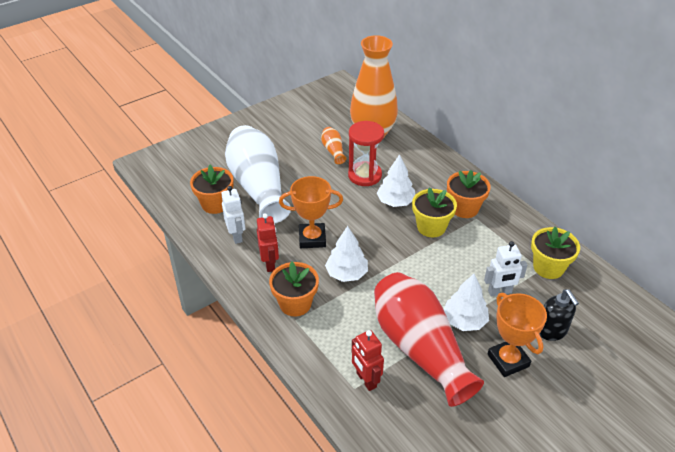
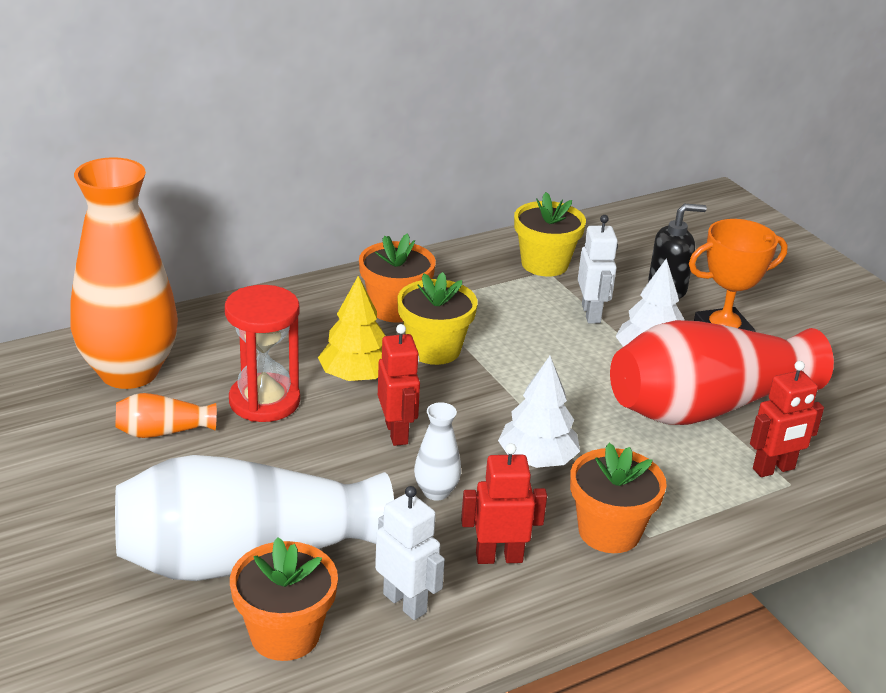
camera: 85 degrees left, 10 degrees down
white robot [222,186,245,244] -> white robot turned 60 degrees clockwise [375,486,445,620]
orange trophy [279,176,343,248] -> white vase [414,402,461,501]
white tree [377,154,415,207] -> yellow tree [318,276,385,381]
none -> red robot [378,324,420,446]

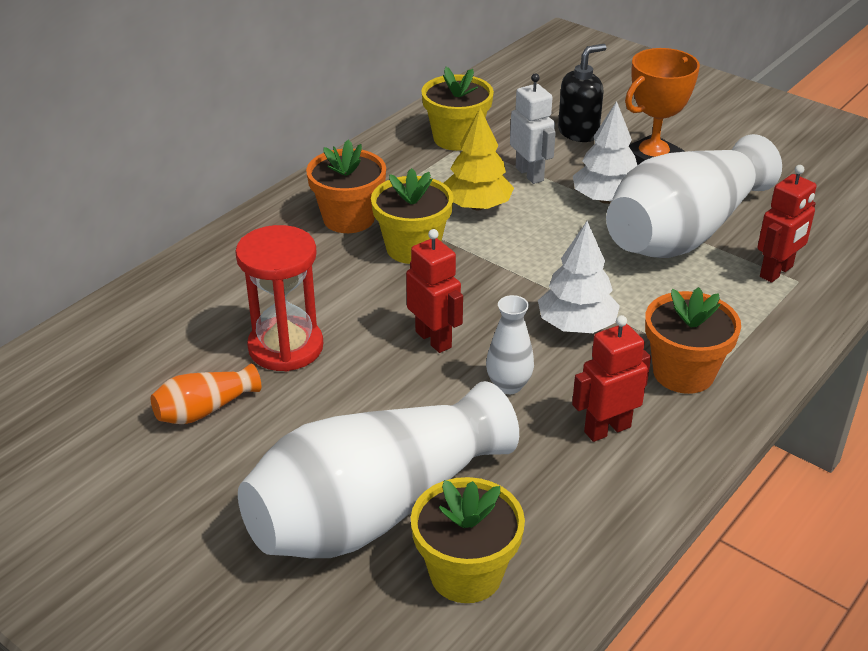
camera: 20 degrees left, 5 degrees up
orange vase [70,157,178,389] -> none
orange flower pot [230,537,338,661] -> yellow flower pot [411,477,525,603]
yellow tree [318,276,385,381] -> yellow tree moved to [444,108,514,210]
white robot [375,486,445,620] -> none
red vase [610,320,834,425] -> white vase [606,134,782,258]

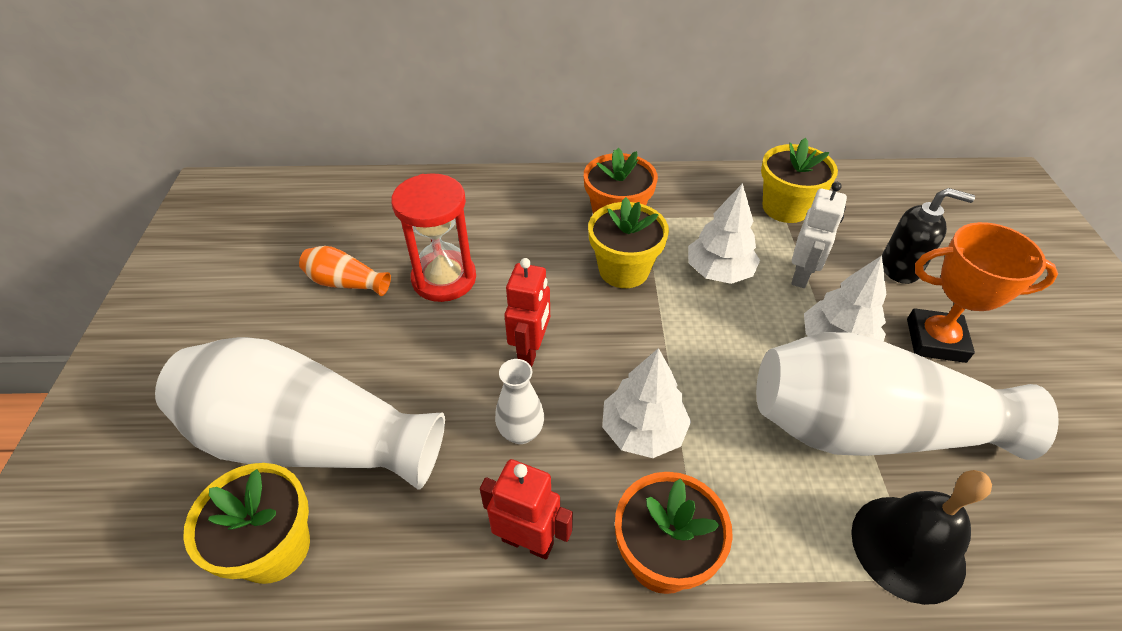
camera: 50 degrees right, 10 degrees up
yellow tree [444,108,514,210] -> white tree [688,183,760,284]
red robot [758,165,816,283] -> black bell [851,470,992,605]

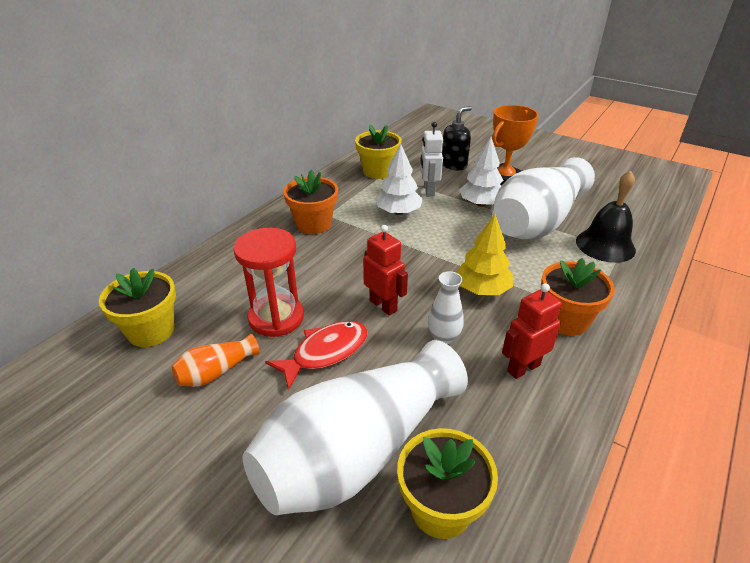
camera: 55 degrees left, 10 degrees down
yellow flower pot [588,197,669,288] -> yellow flower pot moved to [99,268,176,347]
white tree [602,348,691,458] -> yellow tree [456,214,513,295]
white robot [791,182,847,288] -> white robot turned 150 degrees counterclockwise [420,122,443,197]
none -> red fish [265,321,368,391]

